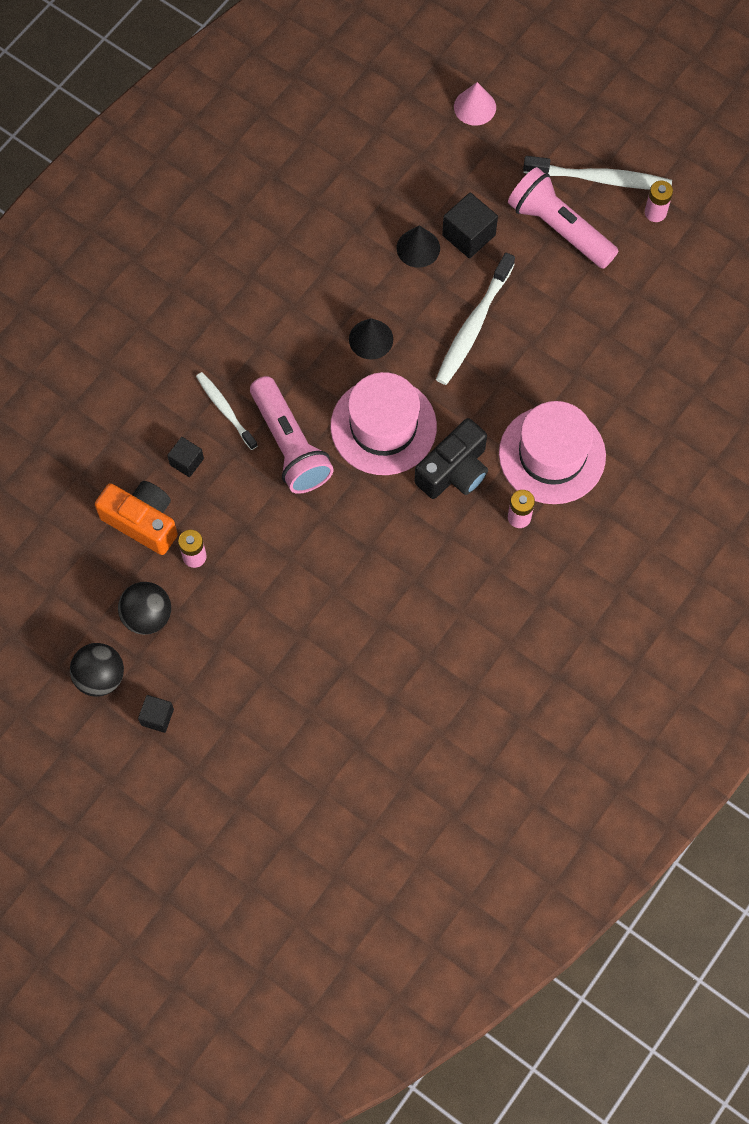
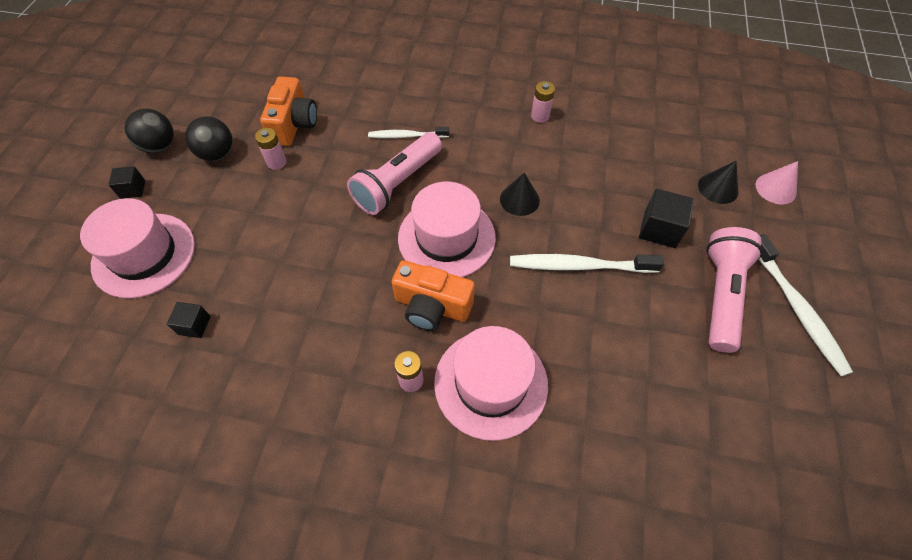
camera: 65 degrees right, 10 degrees down
black cube [167,437,204,477] -> black cube moved to [167,302,211,338]
white toothbrush [196,372,258,450] -> white toothbrush turned 120 degrees counterclockwise [368,127,449,138]
black cone [397,225,440,268] -> black cone moved to [698,161,738,204]
black camera [414,418,488,499] -> orange camera [392,260,475,331]
pink battery [645,181,673,222] -> pink battery moved to [531,81,555,123]
none -> pink hat [80,198,195,298]

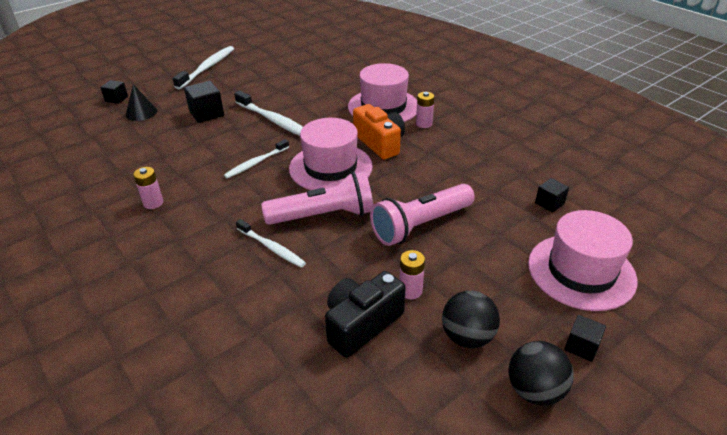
camera: 140 degrees left, 20 degrees down
orange camera [260,76,317,146] -> black camera [325,271,406,358]
black cone [500,173,540,216] -> white toothbrush [224,139,289,178]
pink flashlight [706,227,763,353] -> pink flashlight moved to [370,184,475,246]
pink cone [756,161,798,204] -> black cube [100,80,128,104]

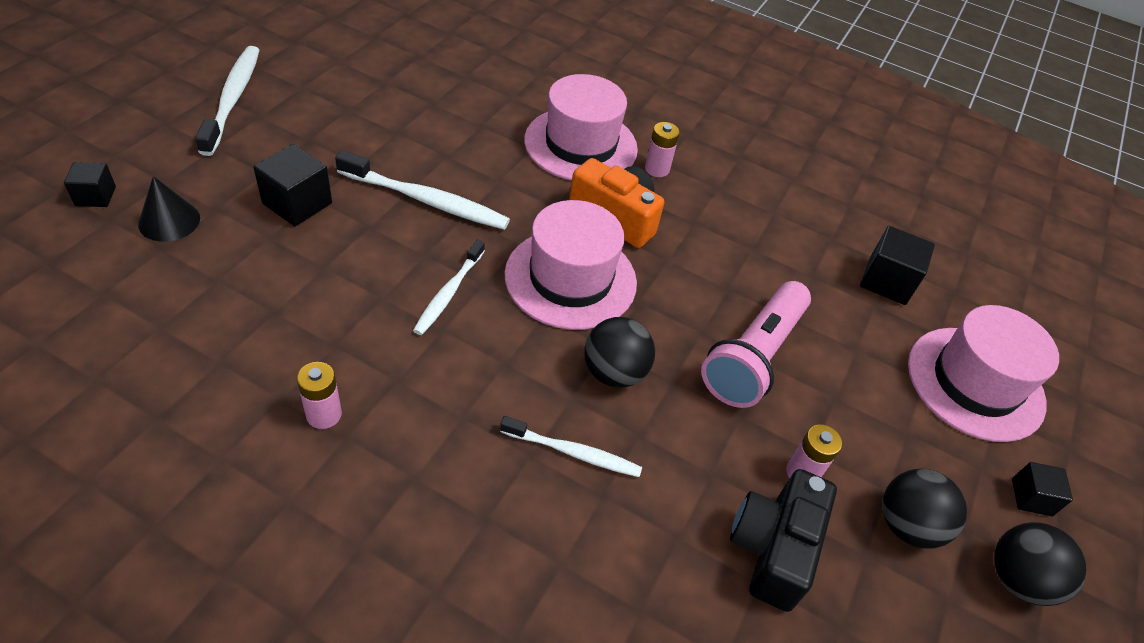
camera: 30 degrees left, 10 degrees up
pink flashlight [261,171,373,225] -> black ball [584,317,655,388]
black cube [535,178,569,213] -> black cube [860,226,935,305], size x1.62

